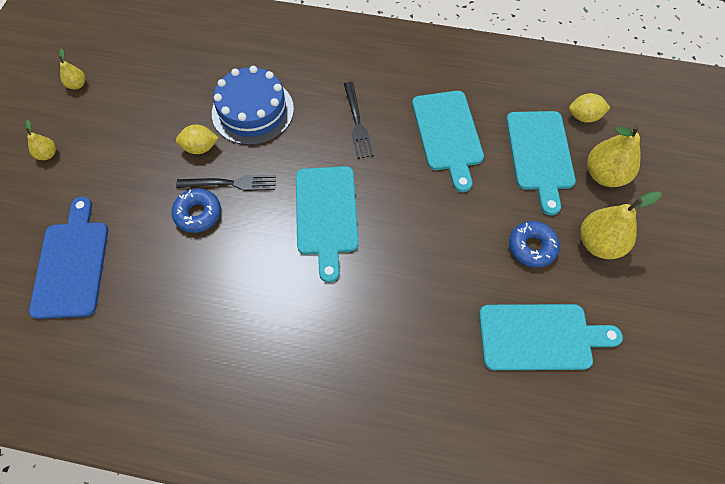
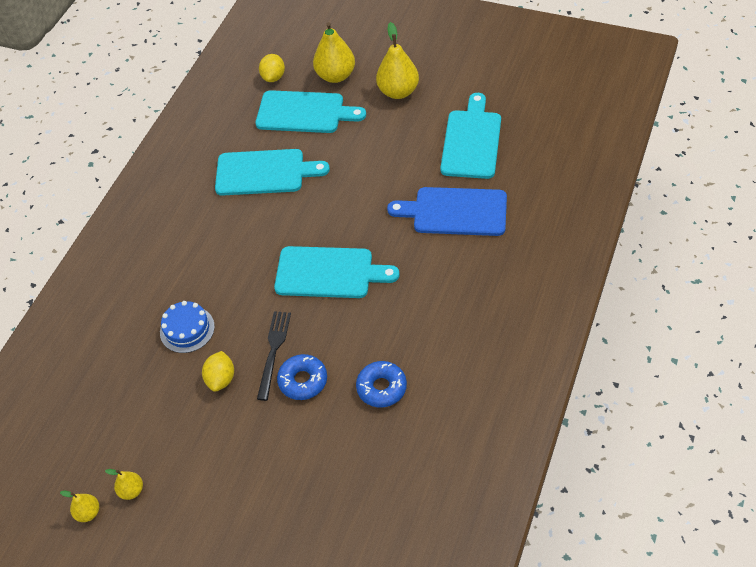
camera: 75 degrees left, 10 degrees down
yellow pear [25,120,56,160] -> yellow pear moved to [105,469,143,500]
blue cutting board [29,197,108,319] -> blue cutting board moved to [387,187,507,236]
blue cake [212,66,294,145] -> blue cake [160,301,215,353], size x0.61
black fork [344,82,374,159] -> none
blue donut [509,221,560,267] -> blue donut moved to [356,361,407,407]

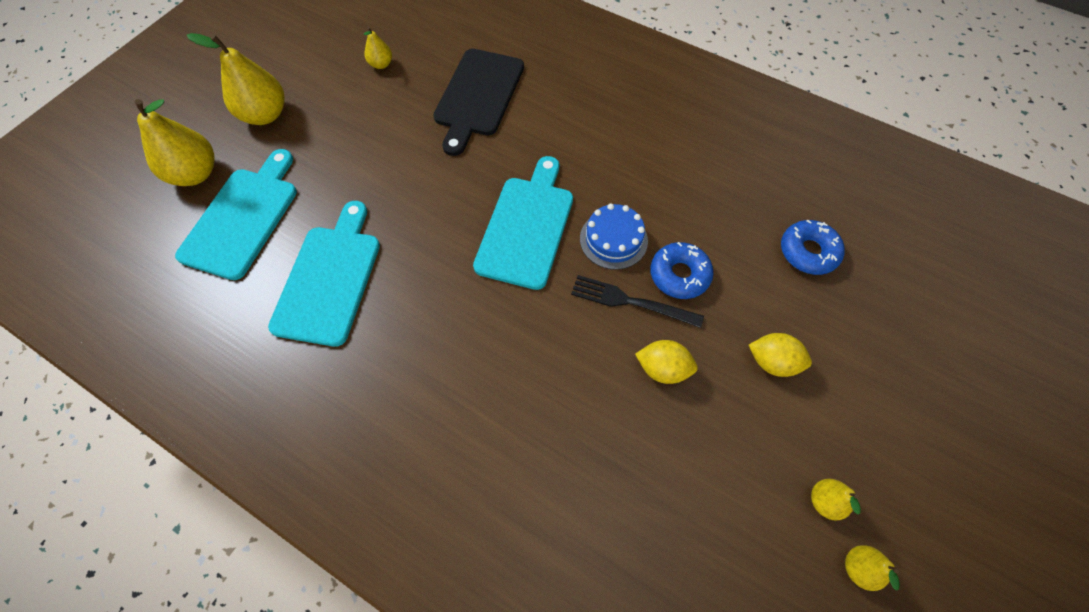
camera: 85 degrees left, 10 degrees up
blue cake [160,301,215,353] -> blue cake moved to [580,204,648,270]
yellow lemon [259,54,285,82] -> yellow lemon moved to [749,333,812,377]
blue donut [356,361,407,407] -> blue donut moved to [781,220,845,275]
blue cutting board [387,187,507,236] -> black cutting board [433,49,524,156]
turquoise cutting board [440,93,501,179] -> yellow pear [364,27,392,69]

